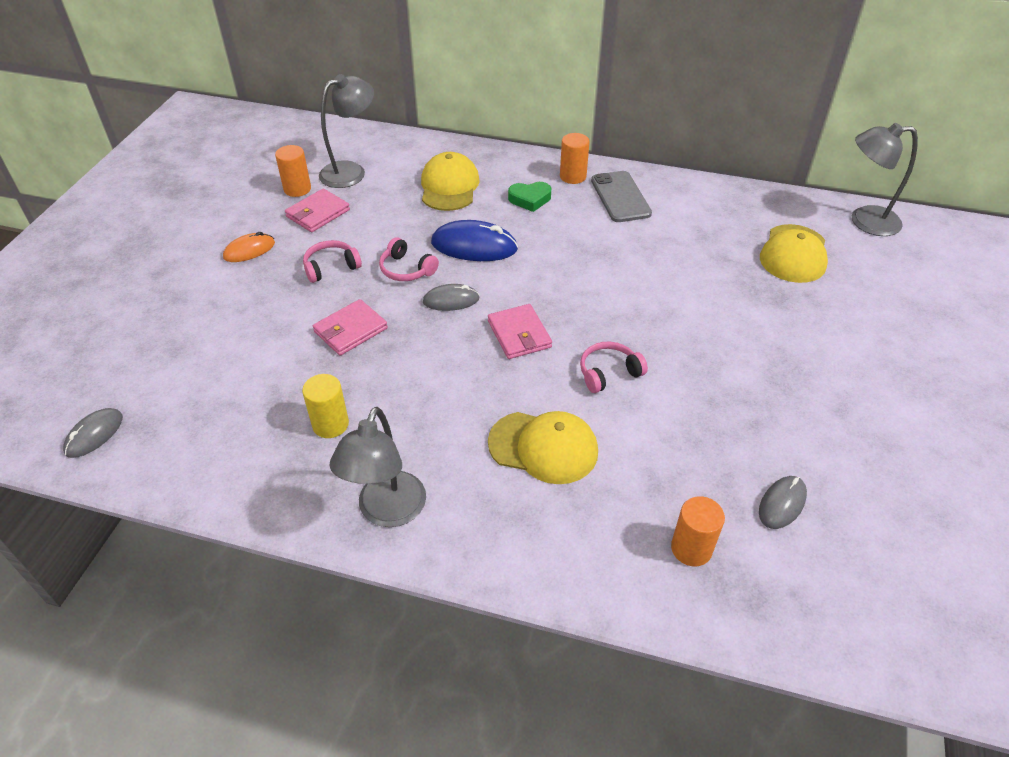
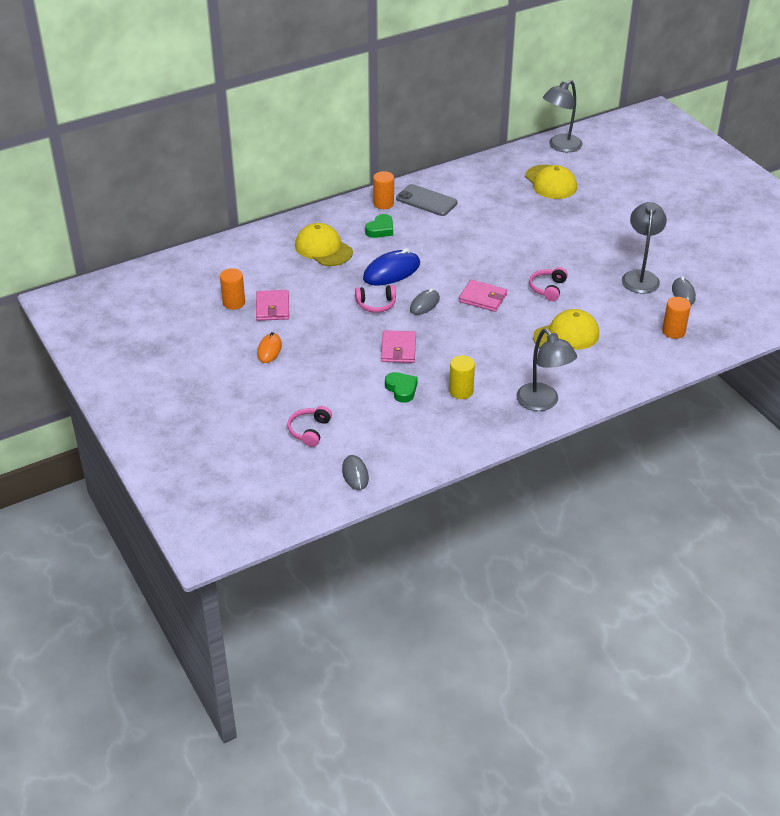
camera: 45 degrees left, 5 degrees down
pink headphones [303,240,362,283] -> pink headphones moved to [287,406,332,447]
grey lamp [319,74,374,188] -> grey lamp moved to [622,202,667,293]
none -> green heart [385,372,418,403]

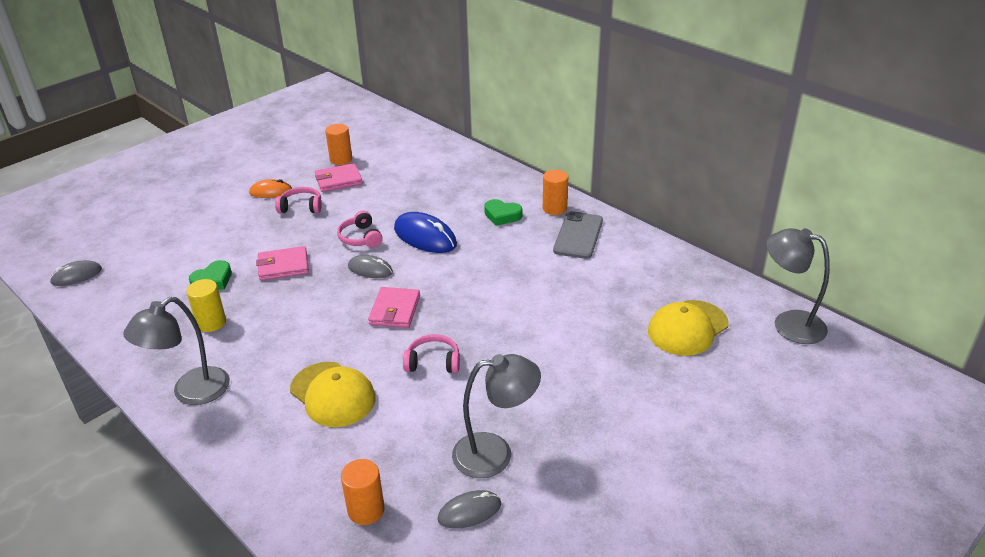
camera: 75 degrees right, 5 degrees down
pink headphones [287,406,332,447] -> pink headphones moved to [275,187,322,213]
yellow cap [295,223,353,266] -> none

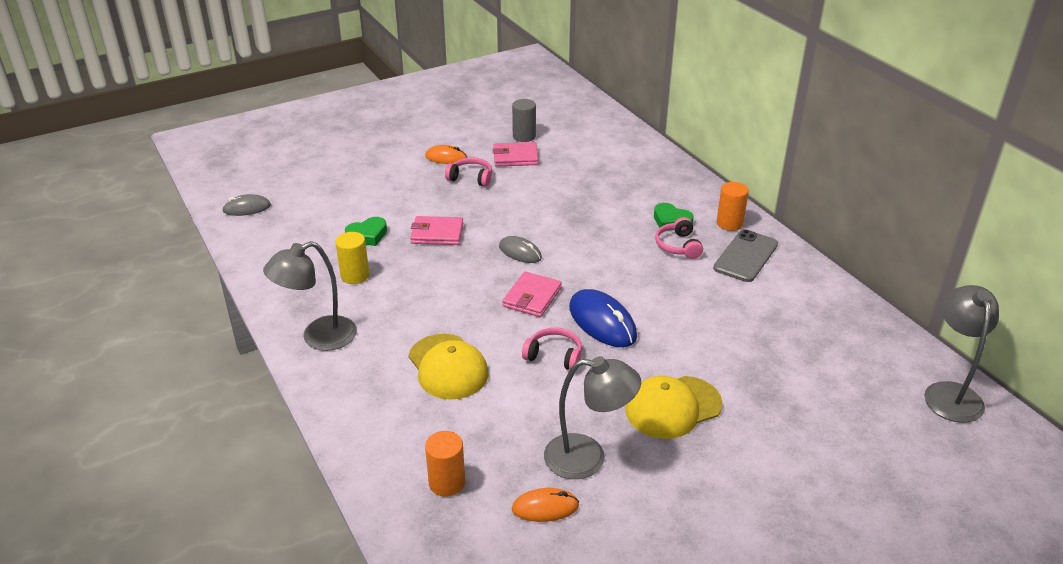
camera: 15 degrees right, 0 degrees up
orange cylinder [325,124,352,165] -> grey cylinder [512,99,536,142]
pink headphones [337,211,383,248] -> pink headphones moved to [655,217,703,259]
blue mouse [394,212,457,253] -> blue mouse moved to [569,289,637,347]
grey mouse [438,490,501,529] -> orange mouse [512,488,579,522]
yellow cap [648,300,728,356] -> yellow cap moved to [625,376,723,439]
grey lamp [766,228,830,344] -> grey lamp turned 45 degrees clockwise [924,285,999,423]

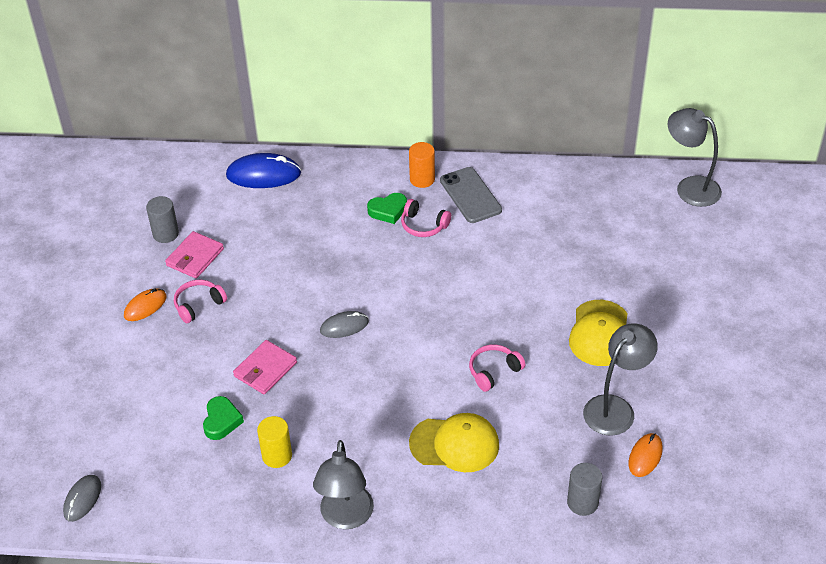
camera: 55 degrees left, 10 degrees up
orange cylinder [425,431,465,497] -> grey cylinder [567,463,602,516]
pink wallet [502,271,562,317] -> none
blue mouse [569,289,637,347] -> blue mouse moved to [226,153,301,188]

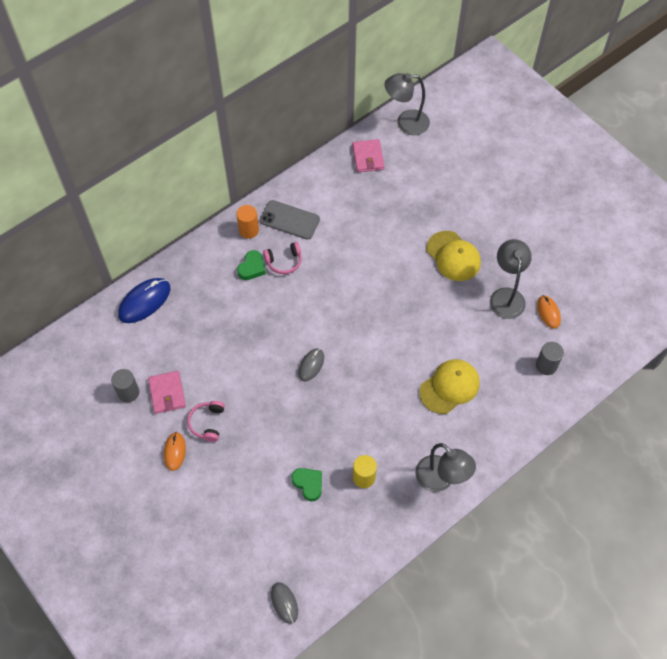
camera: 45 degrees left, 15 degrees up
pink wallet [233,340,297,394] -> pink wallet moved to [352,139,385,172]
pink headphones [469,345,525,392] -> none

